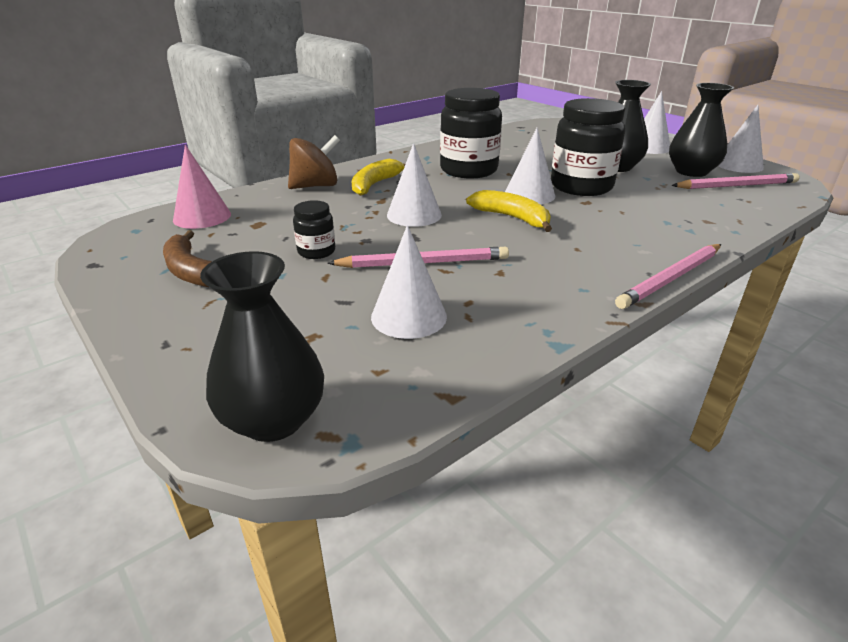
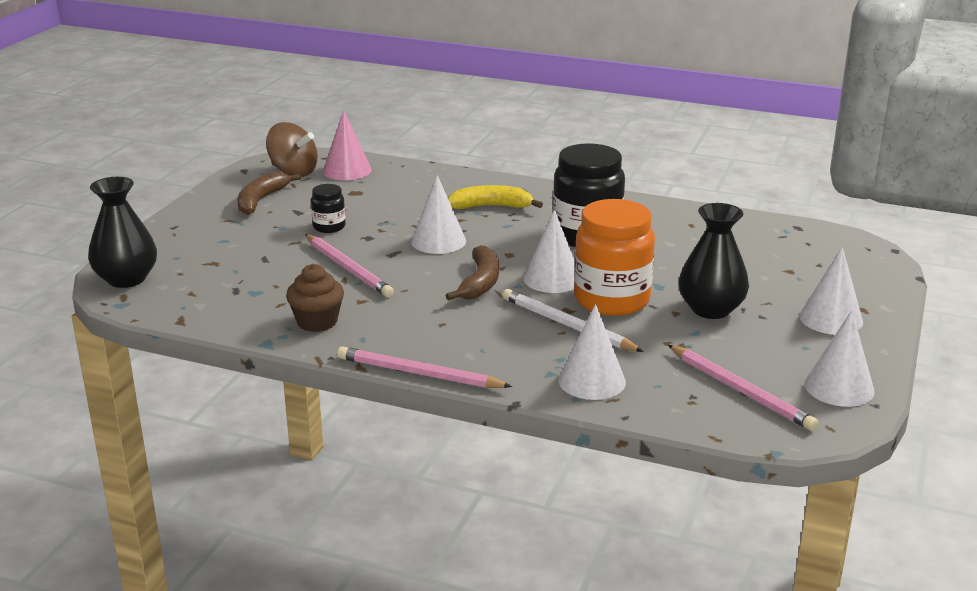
camera: 60 degrees right, 5 degrees down
brown spinning top [288,135,340,189] -> brown spinning top moved to [266,122,318,177]
white cone [371,225,447,339] -> white cone moved to [558,304,626,400]
yellow banana [466,190,552,232] -> brown banana [445,245,499,301]
black jar [551,98,625,196] -> orange jar [574,199,655,316]
black vase [669,83,734,177] -> none
none -> brown cupcake [286,264,344,332]
none -> white pencil [502,289,644,352]

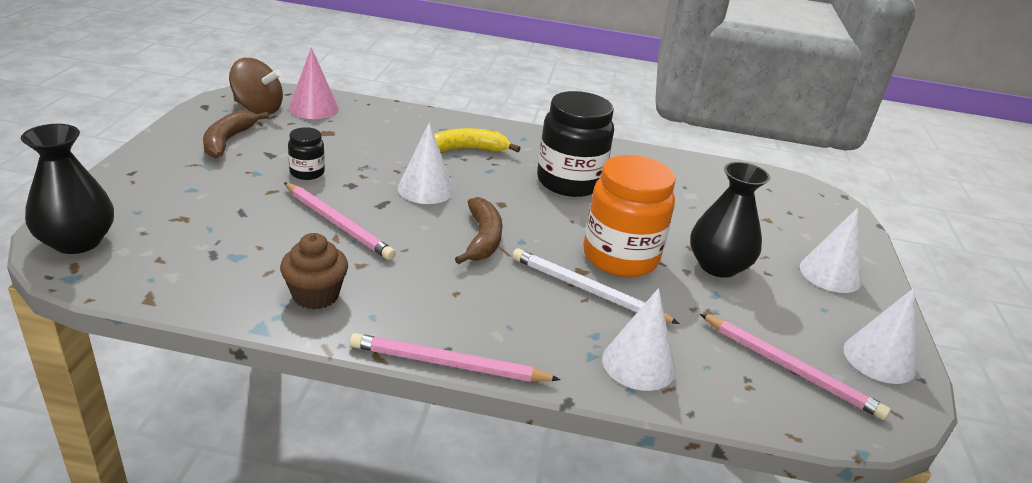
camera: 15 degrees left, 5 degrees up
white cone [523,210,575,293] -> none

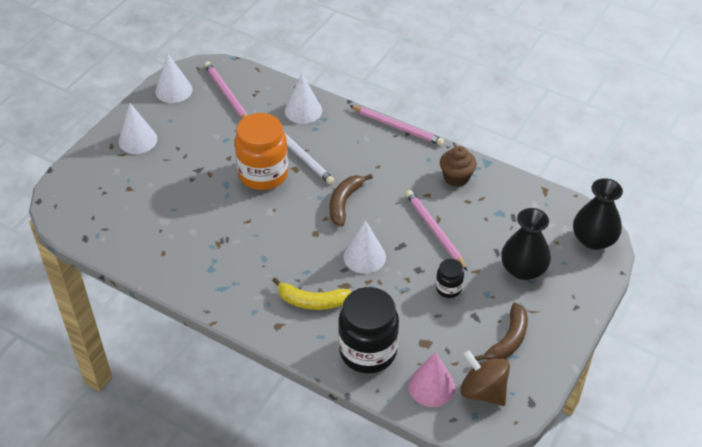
camera: 155 degrees left, 15 degrees up
black jar [537,91,614,197] -> black jar moved to [338,287,399,373]
black vase [690,162,770,278] -> black vase moved to [501,208,551,280]

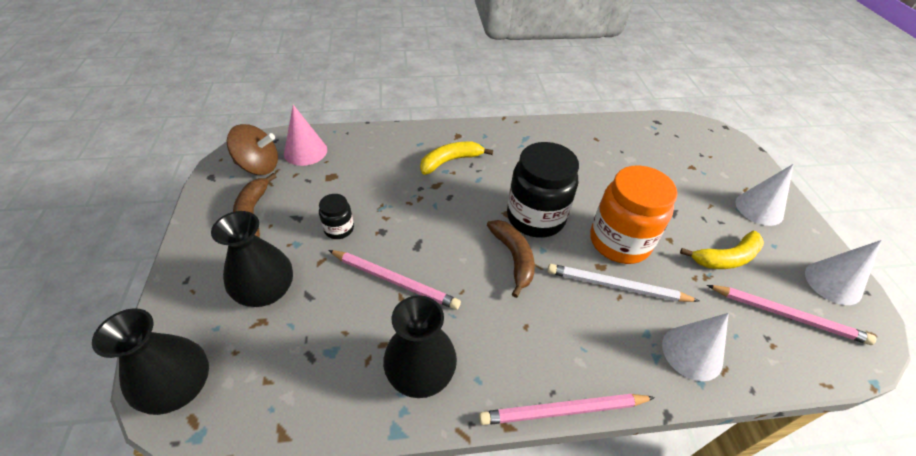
camera: 140 degrees right, 0 degrees up
black jar [338,287,399,373] -> black jar moved to [507,142,579,238]
white cone [343,220,386,274] -> none
brown cupcake [440,146,477,187] -> black vase [383,295,457,398]
none -> yellow banana [680,231,764,269]

